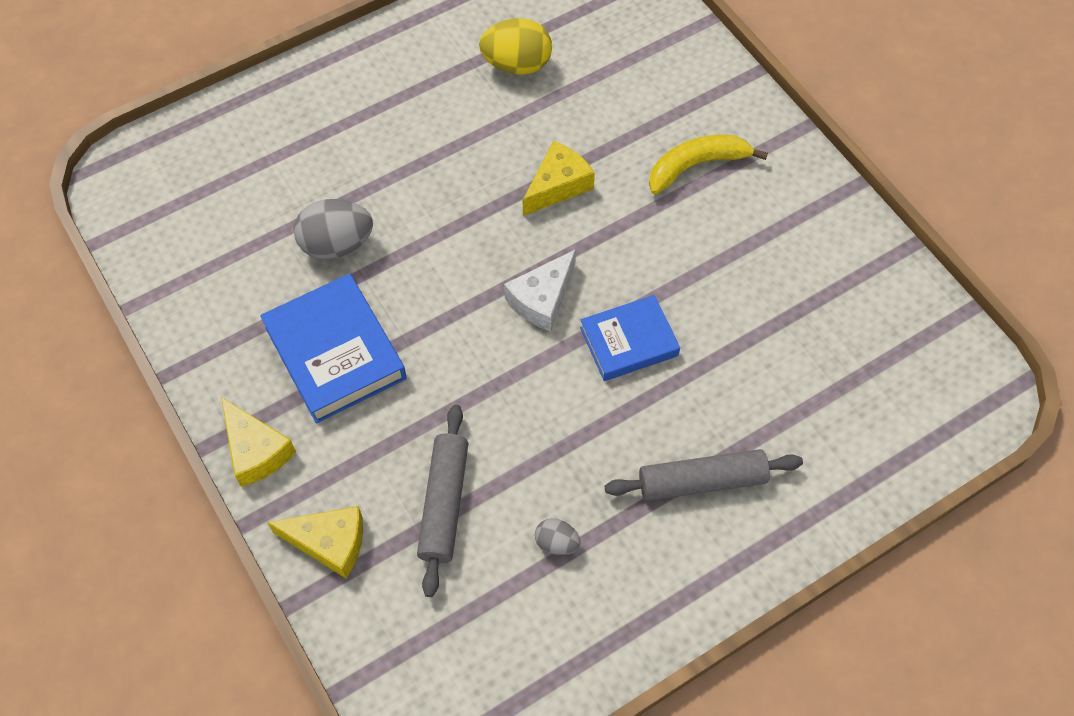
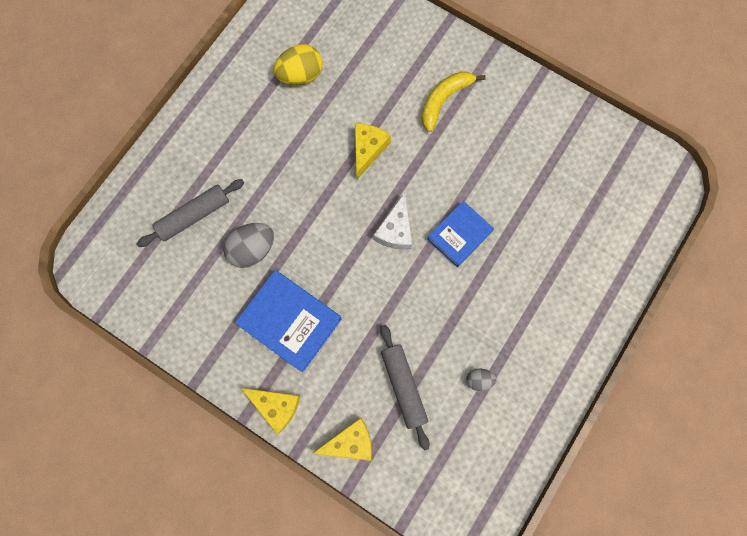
camera: 25 degrees left, 15 degrees up
grey rolling pin [605,449,803,501] -> grey rolling pin moved to [137,179,244,247]

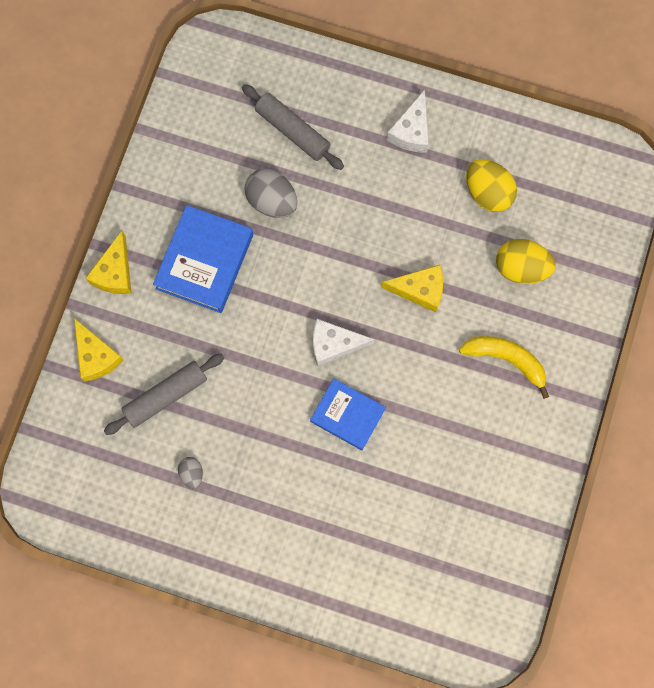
camera: 75 degrees right, 0 degrees up
none -> white cheese [387,90,429,153]
none -> yellow egg [496,239,556,284]

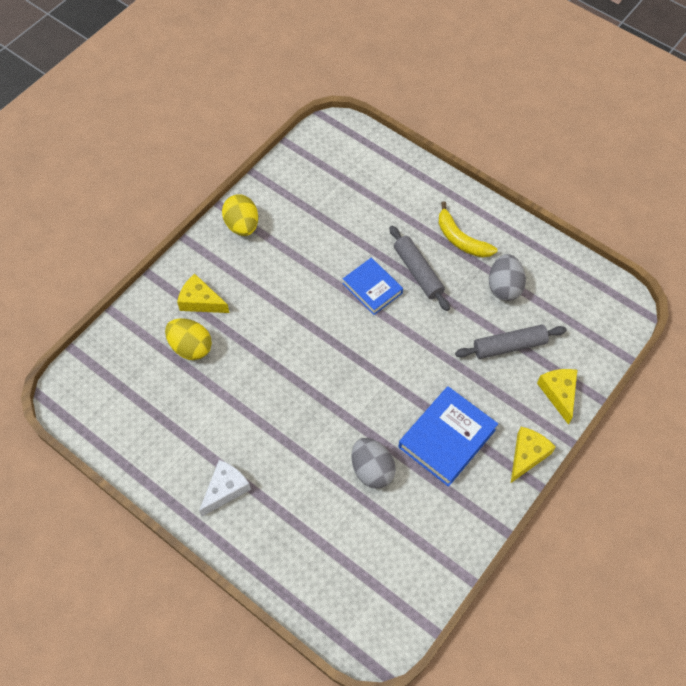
camera: 160 degrees left, 15 degrees down
grey egg [178,457,203,489] -> grey egg [489,254,526,301], size x1.88
grey rolling pin [242,84,344,170] -> grey rolling pin moved to [389,226,450,311]
white cheese [313,319,375,366] -> none
yellow cheese [381,265,443,312] -> yellow cheese moved to [177,274,230,313]
yellow banana [459,336,549,399] -> yellow banana moved to [439,202,497,258]
yellow egg [466,159,517,212] -> yellow egg moved to [222,194,258,236]

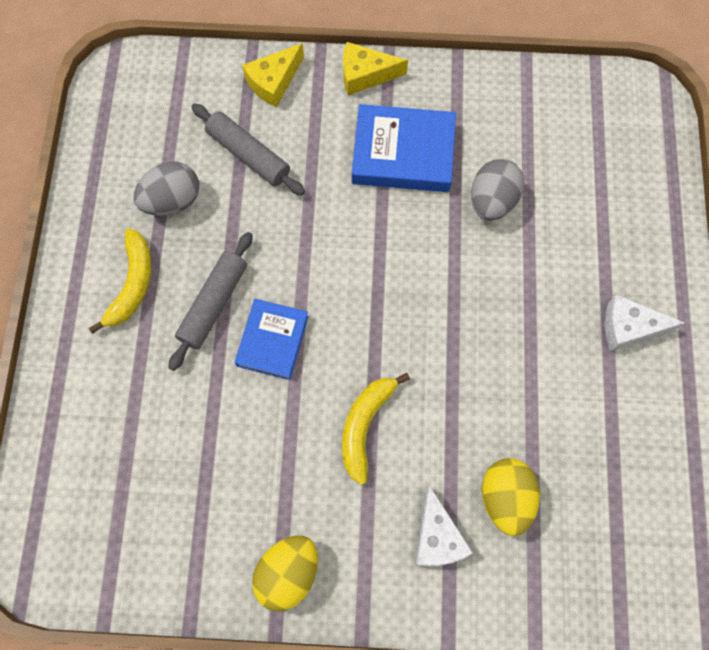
camera: 125 degrees left, 10 degrees up
yellow cheese [177,274,230,313] -> white cheese [415,485,473,566]
none -> yellow banana [342,373,410,485]

